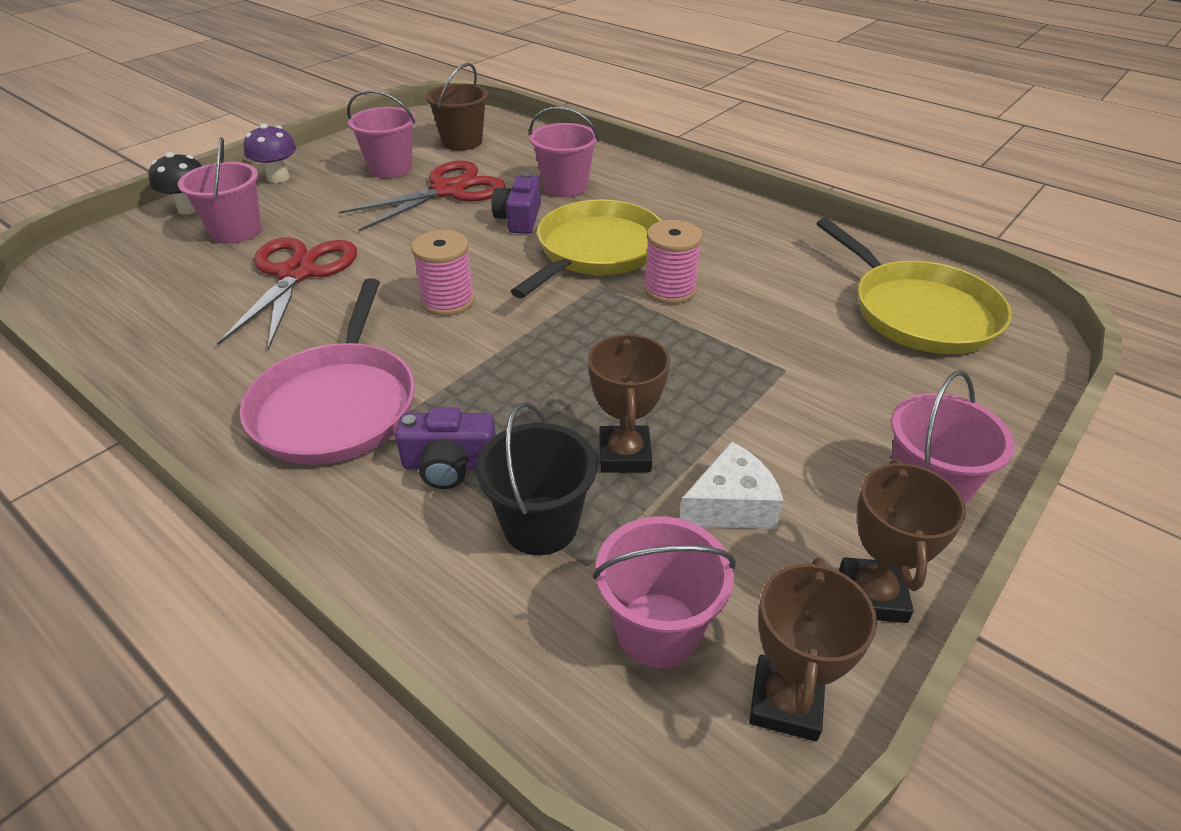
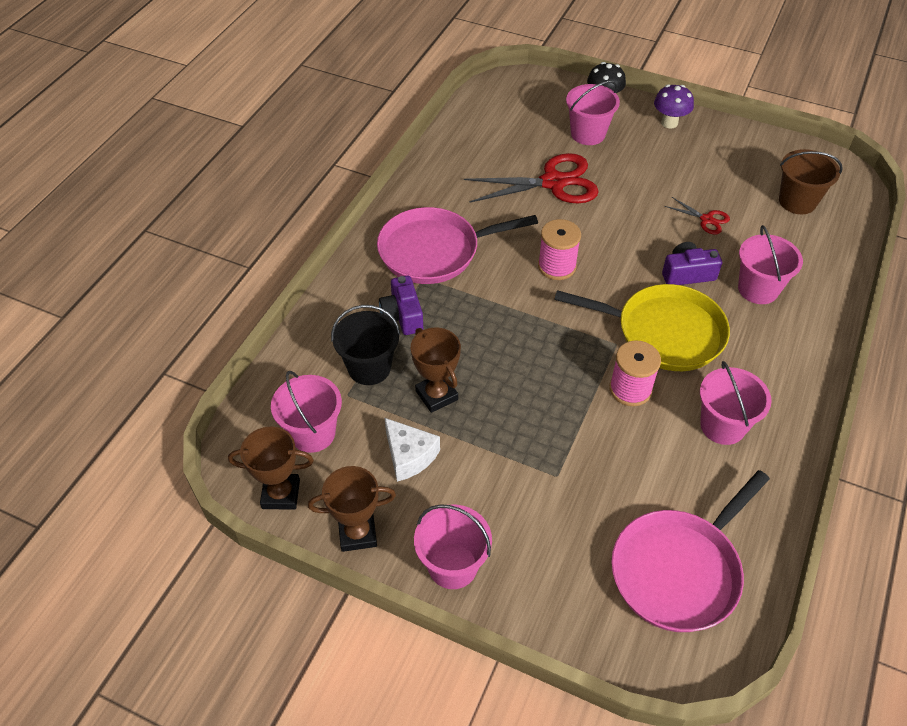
camera: 75 degrees right, 10 degrees up
red scissors [339,160,505,231] -> red scissors [665,197,730,235], size x0.47
pink bucket [347,90,415,178] -> pink bucket moved to [700,361,771,445]
brown trophy [588,334,670,473] -> brown trophy turned 75 degrees clockwise [411,328,461,413]
yellow pan [816,218,1012,354] -> pink pan [611,470,770,632]

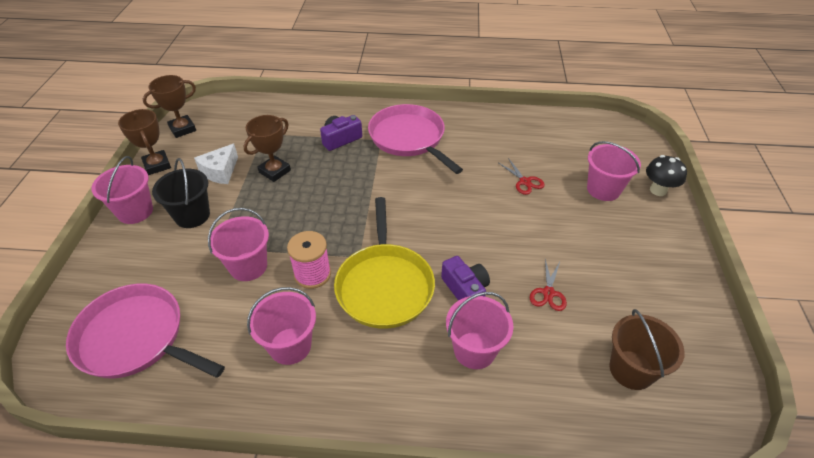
camera: 70 degrees right, 5 degrees down
brown trophy [228,426,314,510] -> brown trophy turned 75 degrees clockwise [143,75,196,138]
pink bucket [271,371,342,453] -> pink bucket moved to [208,208,269,281]
black bucket [331,305,400,385] -> black bucket moved to [152,158,210,228]
red scissors [464,153,599,203] -> red scissors [499,158,545,195], size x0.47
pink spool [538,219,581,280] -> none
purple mushroom [654,84,694,128] -> none

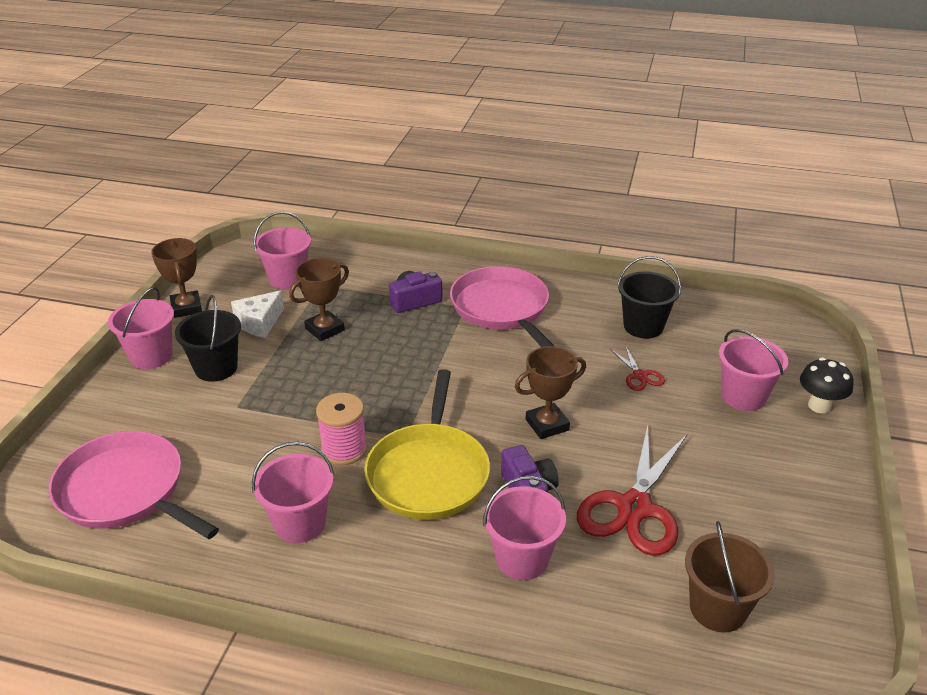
camera: 10 degrees right, 10 degrees down
brown trophy [143,75,196,138] -> brown trophy moved to [515,346,586,439]
pink bucket [208,208,269,281] -> pink bucket moved to [254,212,311,289]
red scissors [530,259,567,311] -> red scissors [577,425,687,556], size x2.13
none -> black bucket [618,256,681,338]

